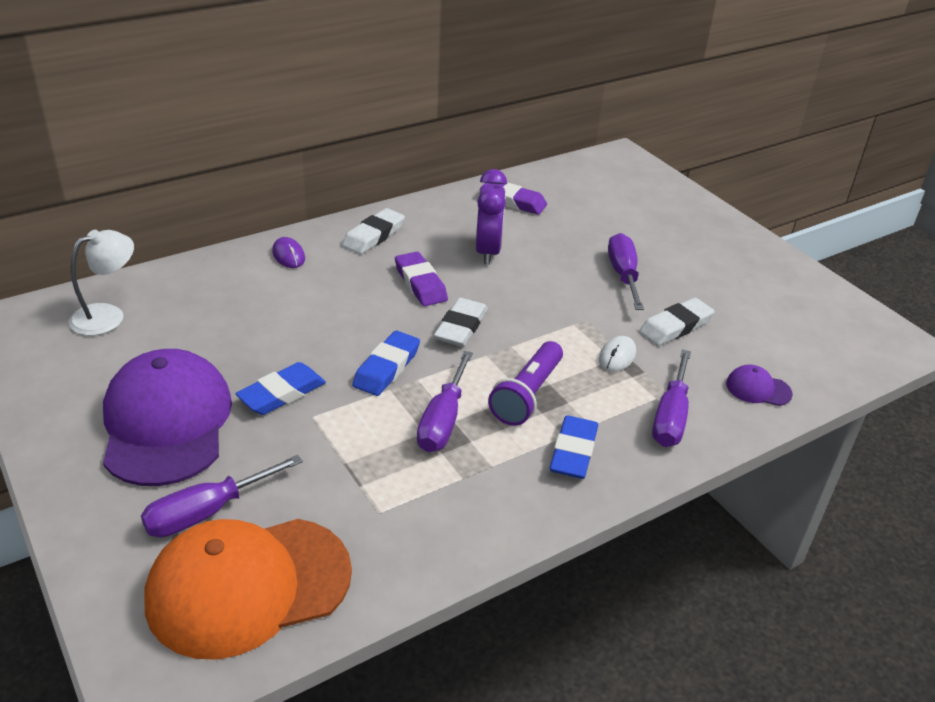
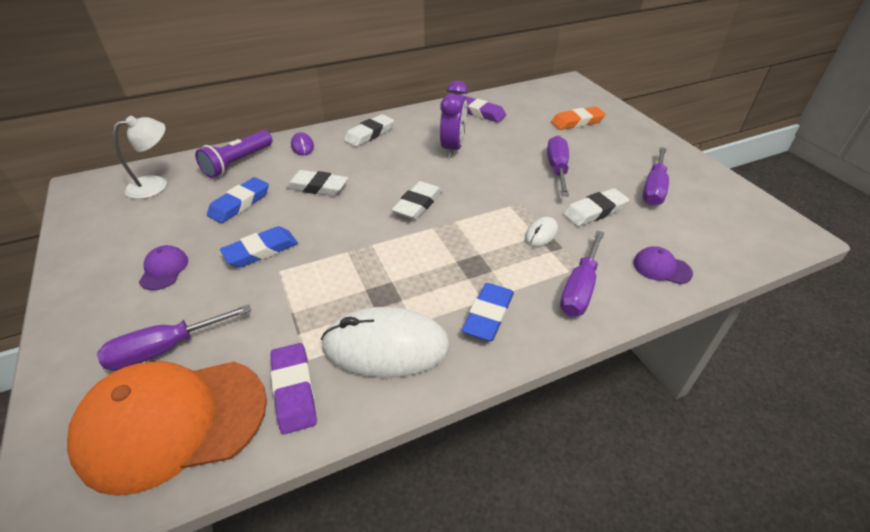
camera: 10 degrees right, 5 degrees up
purple cap [103,349,232,486] -> purple cap [139,245,188,290], size x0.41
blue eraser [352,331,420,396] -> blue eraser moved to [207,177,269,224]
purple eraser [395,252,448,306] -> purple eraser moved to [270,343,317,434]
purple screwdriver [417,351,473,452] -> purple screwdriver moved to [643,147,669,206]
purple flashlight [488,341,563,426] -> purple flashlight moved to [195,130,273,178]
none -> white eraser [286,170,348,196]
none -> white mouse [321,307,450,378]
none -> orange eraser [551,106,606,130]

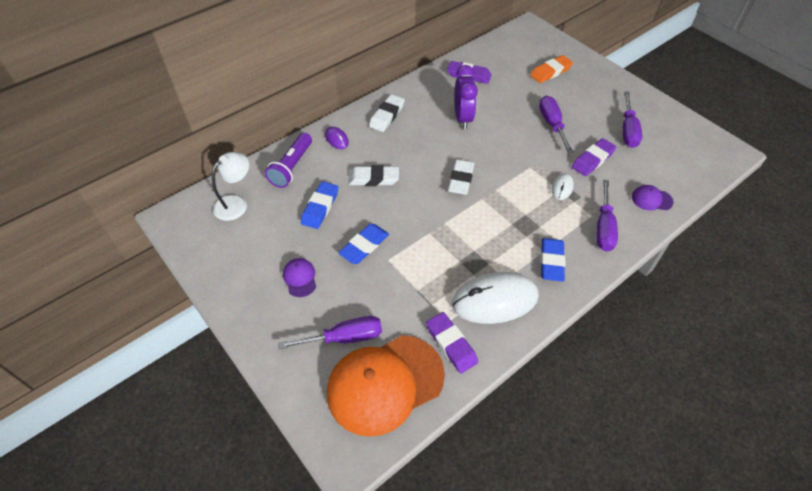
camera: 15 degrees left, 10 degrees up
purple screwdriver [97,304,251,371] -> purple screwdriver turned 150 degrees counterclockwise [278,316,382,349]
white eraser [563,188,629,227] -> purple eraser [572,138,616,176]

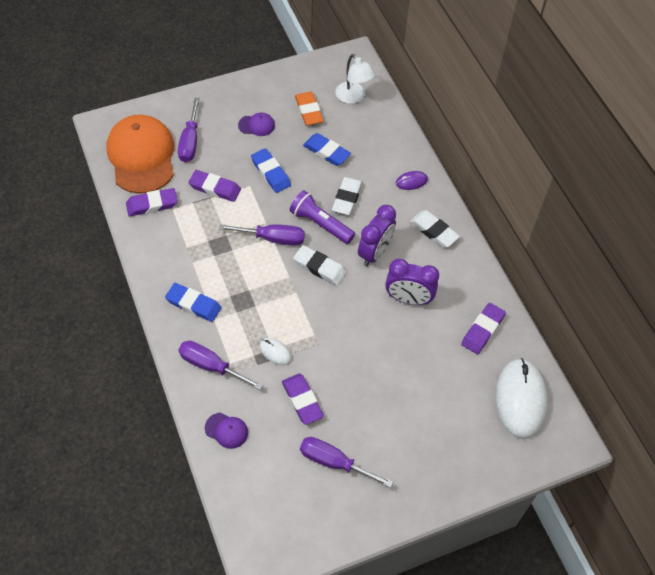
camera: 105 degrees right, 5 degrees up
purple flashlight [265,133,312,188] -> purple flashlight moved to [290,191,355,244]
white mouse [452,272,539,324] -> white mouse moved to [495,358,548,439]
orange eraser [530,55,573,83] -> orange eraser moved to [295,91,324,126]
purple screwdriver [539,96,573,153] -> purple screwdriver moved to [219,224,305,246]
purple cap [632,185,673,210] -> purple cap turned 90 degrees clockwise [205,413,248,449]
none -> purple eraser [188,170,241,202]
none -> purple clock [358,205,396,266]

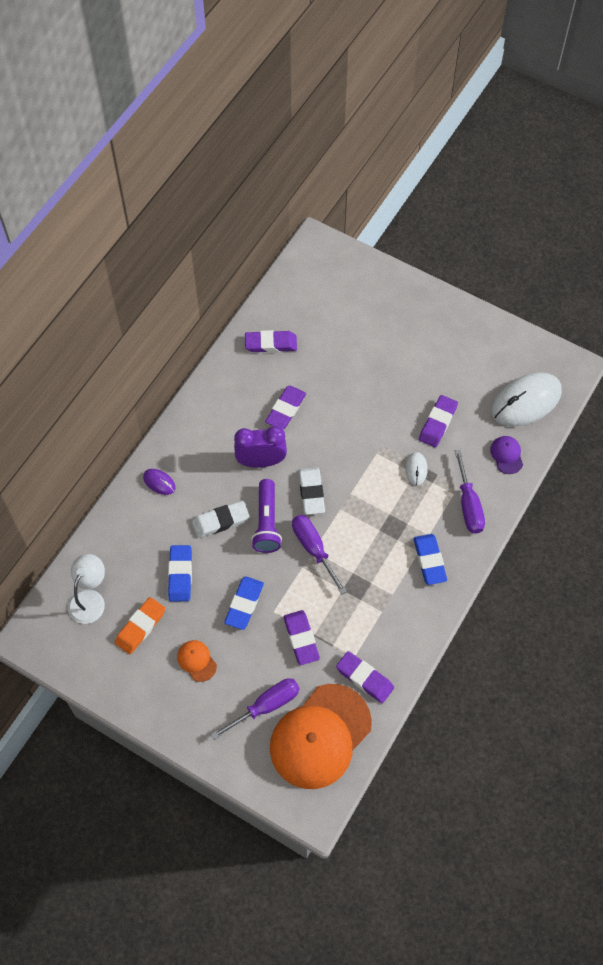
camera: 125 degrees left, 5 degrees up
purple cap [238,112,275,136] -> orange cap [177,640,217,682]
purple screwdriver [300,437,393,488] -> none
purple clock [385,259,439,305] -> purple eraser [265,386,306,429]
white eraser [410,210,460,248] -> none
white mouse [495,358,548,439] -> white mouse moved to [491,372,562,427]

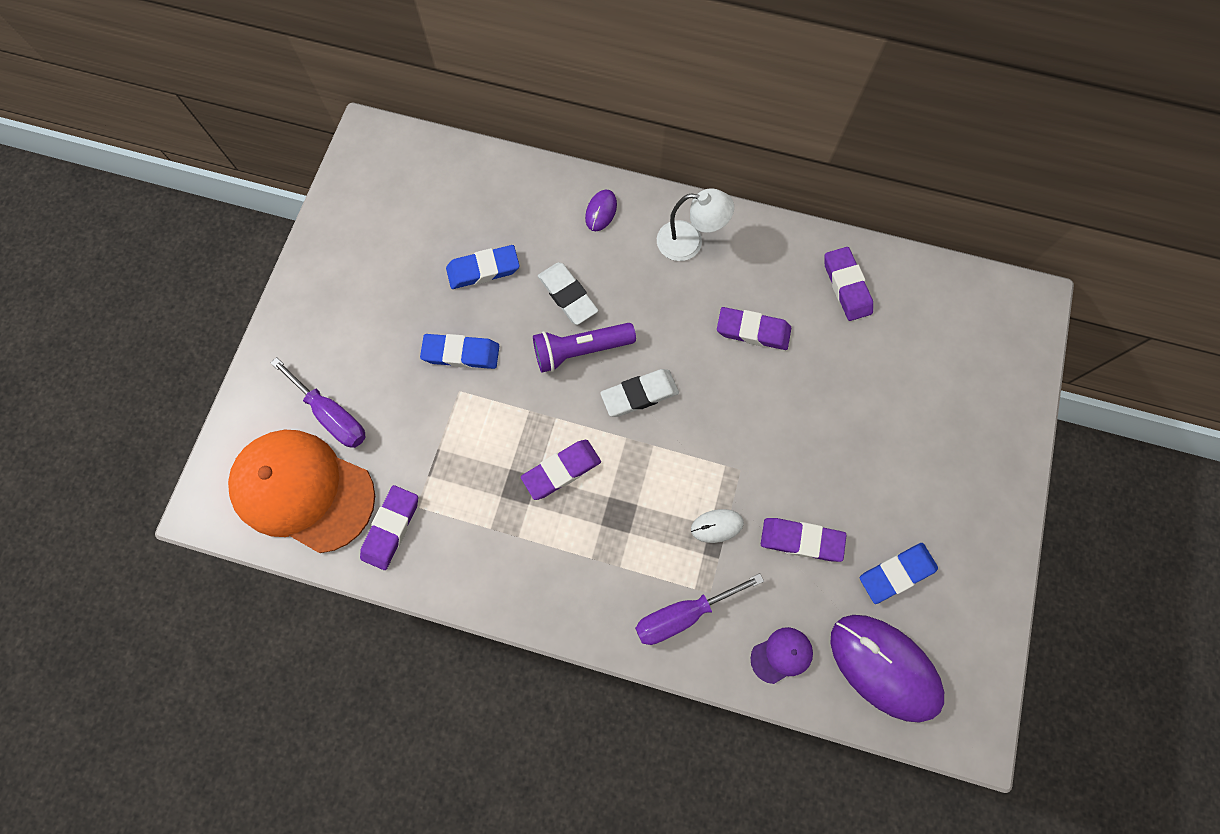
camera: 75 degrees right, 10 degrees up
white lamp [68,554,105,624] -> white lamp moved to [657,188,734,261]
orange eraser [115,597,165,655] -> none
orange cap [177,640,217,682] -> none
purple clock [234,426,287,468] -> none
purple eraser [283,610,320,665] -> purple eraser moved to [521,440,601,500]
purple screwdriver [292,515,347,595] -> none
blue eraser [413,534,447,585] -> blue eraser moved to [860,543,938,604]
white mouse [491,372,562,427] -> purple mouse [830,615,944,723]

